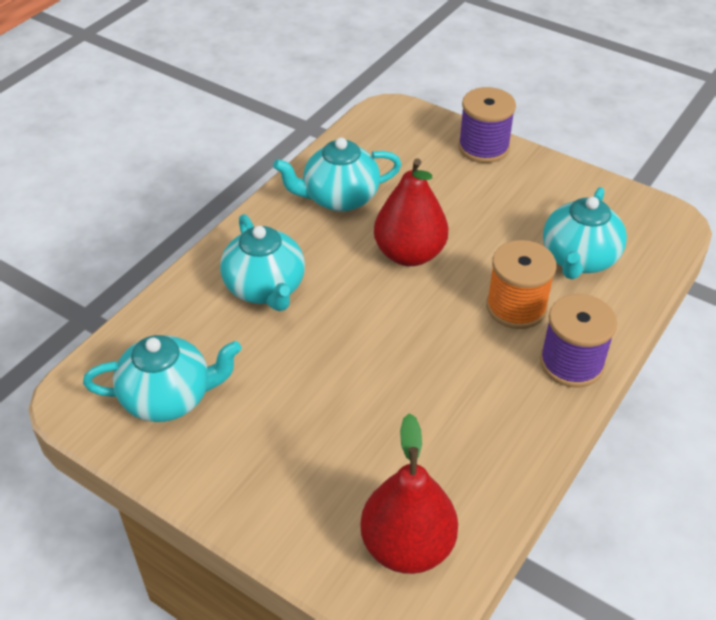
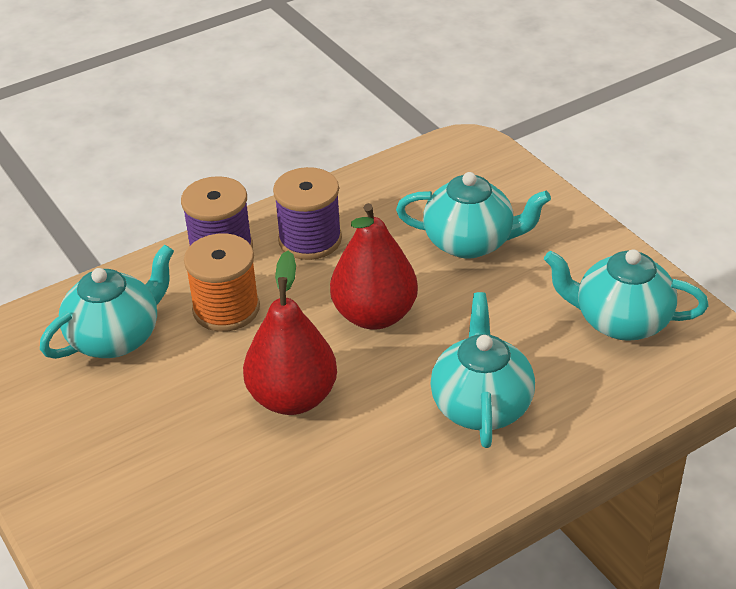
camera: 155 degrees left, 5 degrees down
turquoise teapot [273,137,402,212] -> turquoise teapot moved to [396,172,551,259]
red pear [360,413,458,574] -> red pear moved to [330,203,418,330]
purple spool [458,87,516,163] -> purple spool moved to [273,167,342,260]

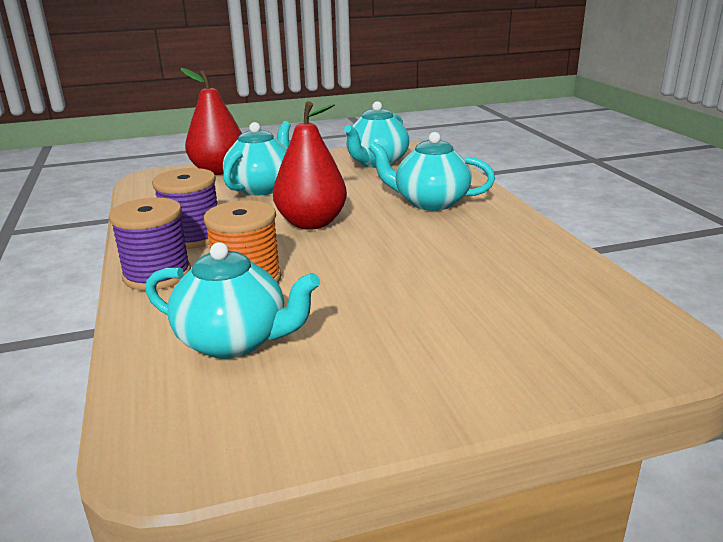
camera: 75 degrees left, 15 degrees down
turquoise teapot [40,244,174,359] -> turquoise teapot turned 135 degrees clockwise [145,242,320,359]
red pear [243,251,337,415] -> red pear moved to [181,68,242,175]

